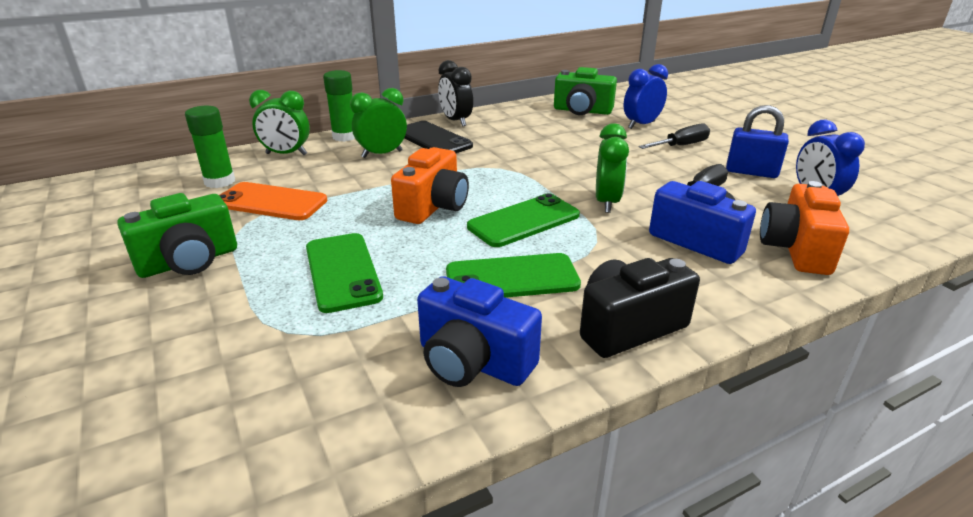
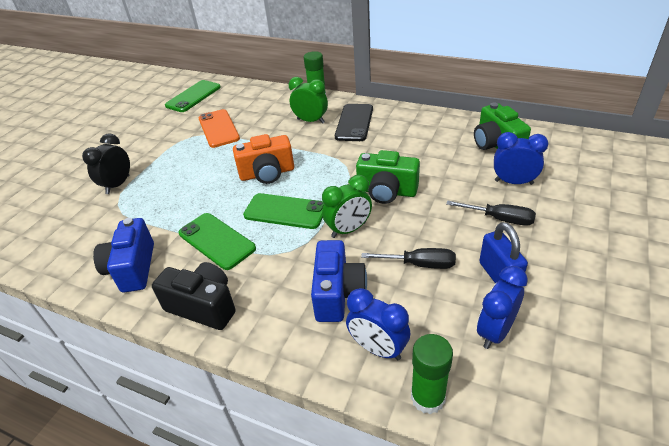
camera: 55 degrees right, 10 degrees up
green camera [117,193,237,278] -> green camera moved to [356,150,420,204]
green glue stick [185,106,235,188] -> green glue stick moved to [411,334,453,414]
green clock [249,90,310,155] -> none
green phone [306,233,383,313] -> green phone moved to [165,80,221,112]
black clock [438,60,473,126] -> black clock moved to [82,134,130,194]
orange camera [760,181,849,275] -> blue clock [346,288,410,360]

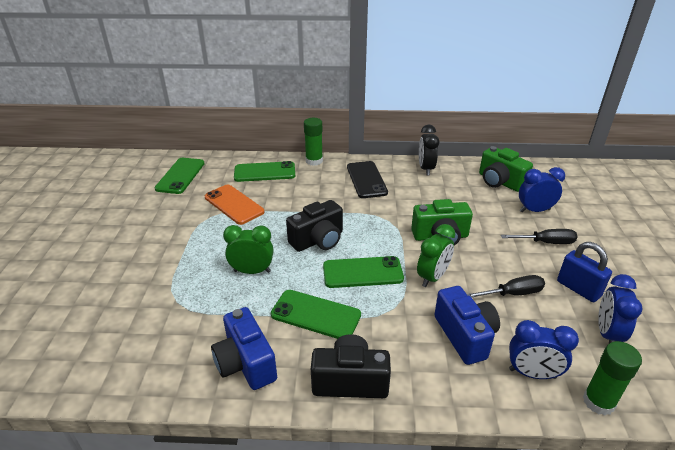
camera: 25 degrees left, 5 degrees down
black clock [82,134,130,194] -> black clock moved to [419,125,439,175]
orange camera [233,134,294,184] -> black camera [286,200,343,252]
green clock [289,77,328,124] -> green clock moved to [223,225,274,274]
none -> green phone [234,161,295,182]

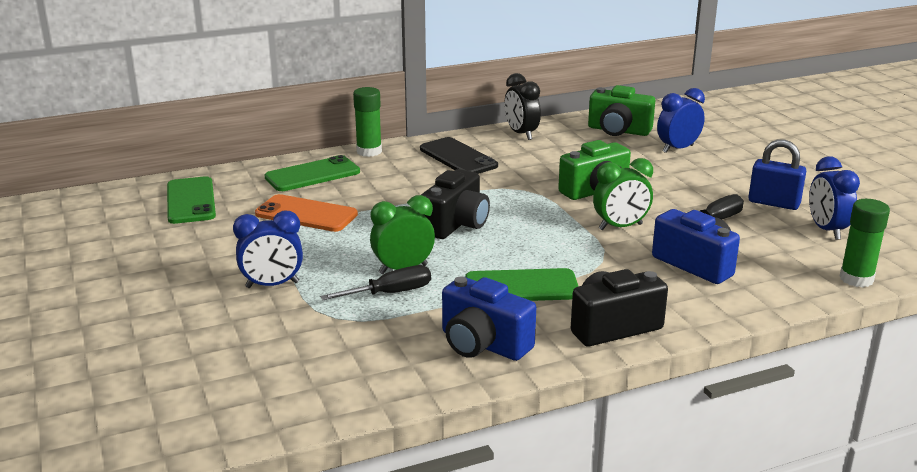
camera: 25 degrees left, 10 degrees down
green phone [323,256,404,288] -> none
green clock [417,224,455,287] -> green clock turned 60 degrees clockwise [593,158,653,230]
black screwdriver [501,229,577,244] -> black screwdriver moved to [320,265,431,300]
blue clock [509,320,579,379] -> blue clock moved to [233,211,303,288]

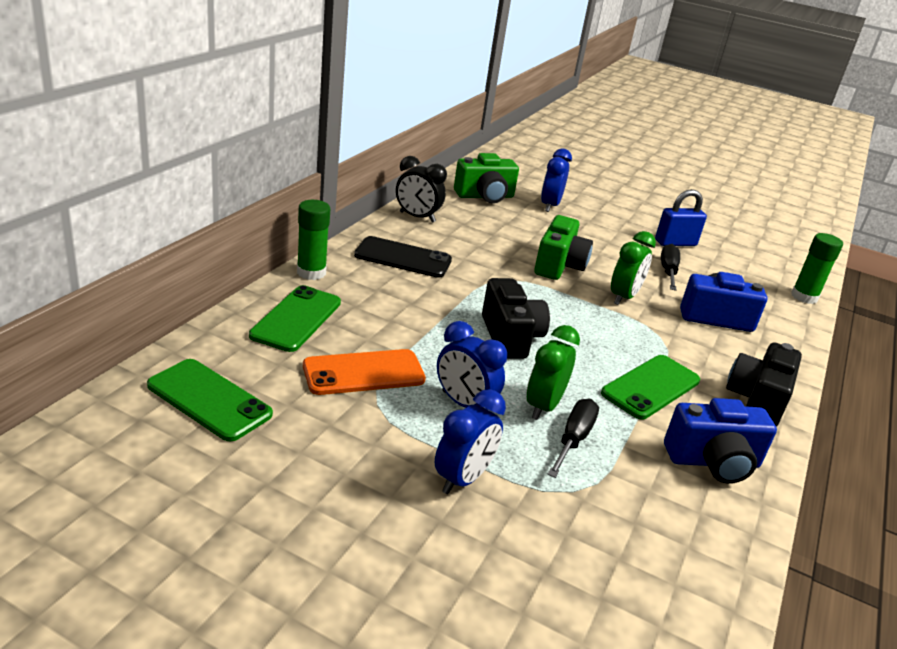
camera: 45 degrees left, 5 degrees up
blue clock [809,156,860,240] -> blue clock moved to [437,321,507,408]

